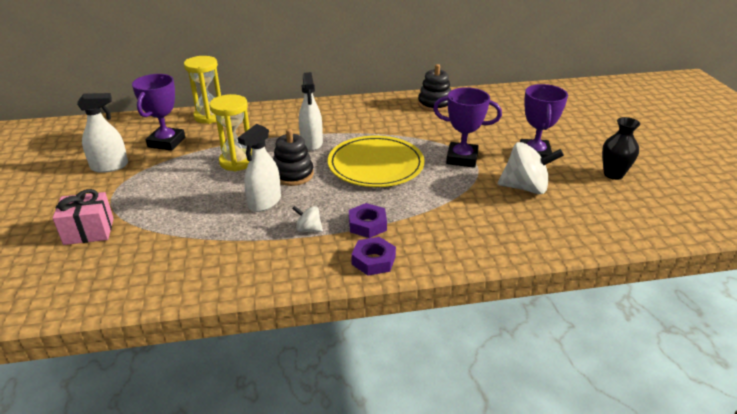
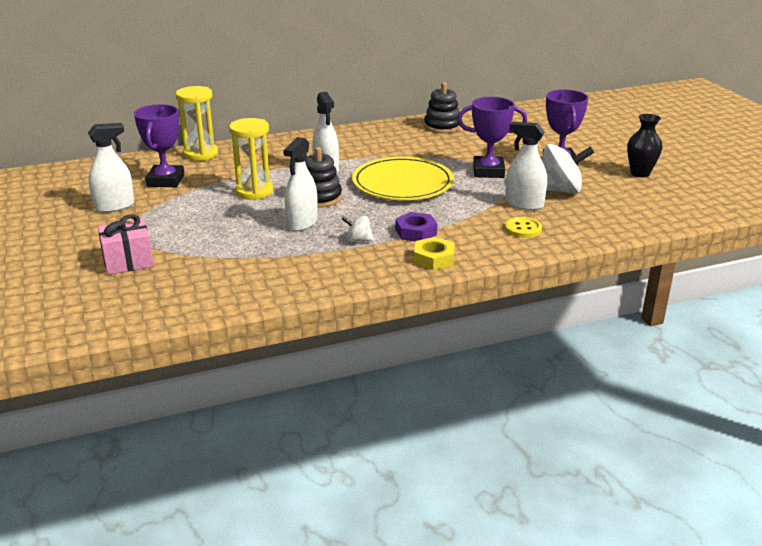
camera: 10 degrees left, 5 degrees down
purple nut [351,237,396,276] -> yellow nut [414,237,455,270]
none -> white spray bottle [505,122,547,210]
none -> yellow button [505,217,542,238]

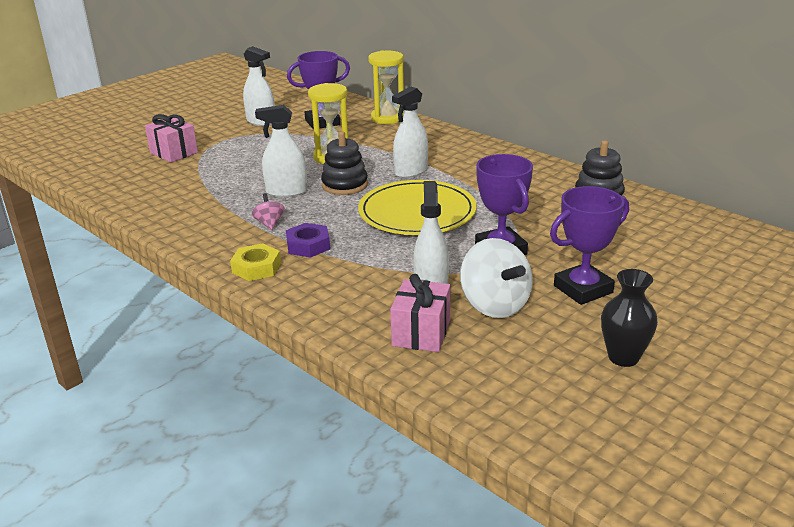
camera: 65 degrees right, 0 degrees up
white spinning top [342,216,374,242] -> pink spinning top [252,193,285,230]
yellow button [505,217,542,238] -> none
none -> pink gift [390,274,450,352]

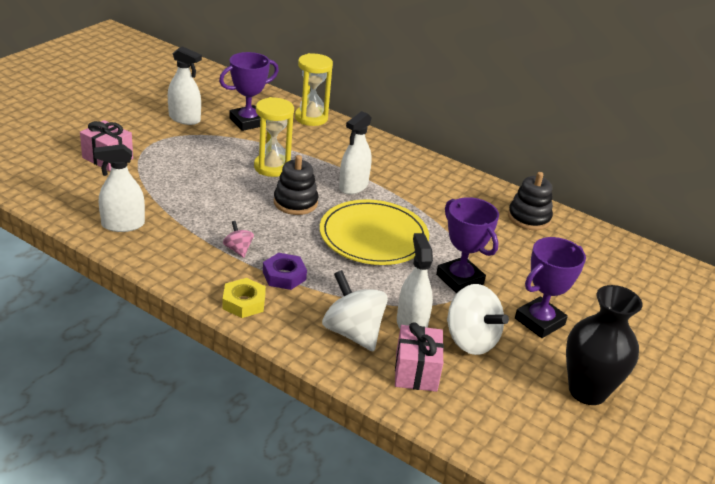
camera: 15 degrees left, 5 degrees up
white spray bottle [255,105,307,197] -> white spray bottle moved to [94,144,145,232]
black vase [601,269,658,367] -> black vase [566,285,643,405], size x1.53
none -> white spinning top [322,270,388,352]

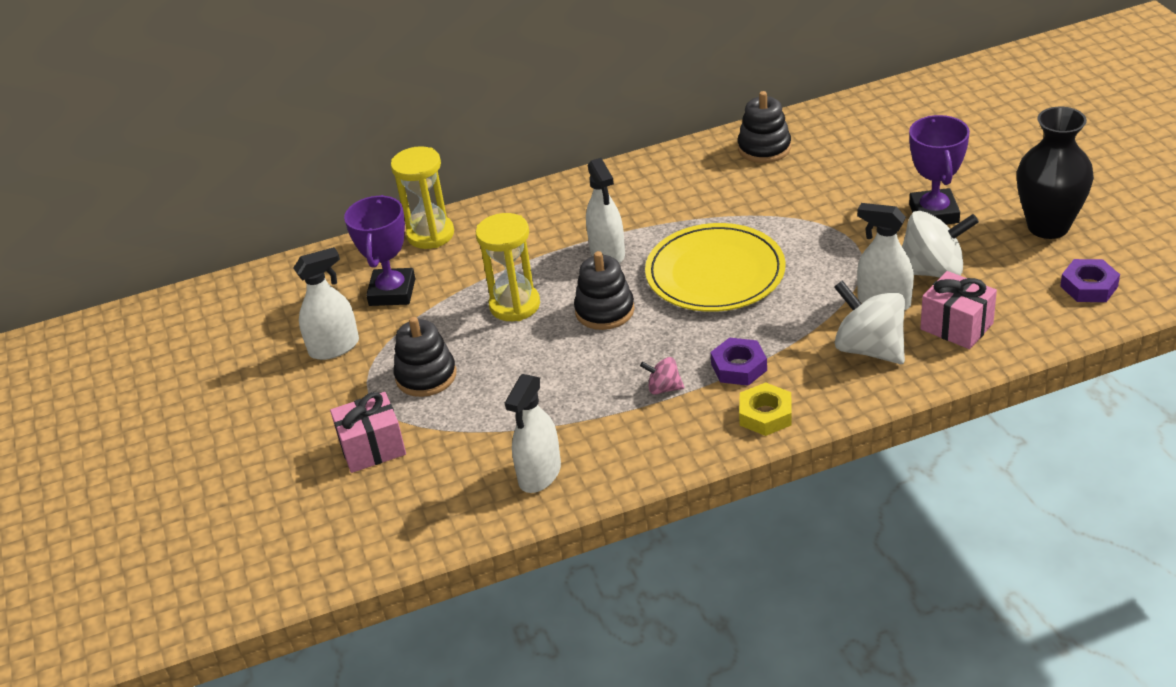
camera: 45 degrees left, 5 degrees up
white spinning top [322,270,388,352] -> white spinning top turned 45 degrees clockwise [834,280,905,364]
purple trophy [436,197,499,294] -> none
none -> black stacking toy [393,317,456,397]
none -> purple nut [1060,259,1120,302]

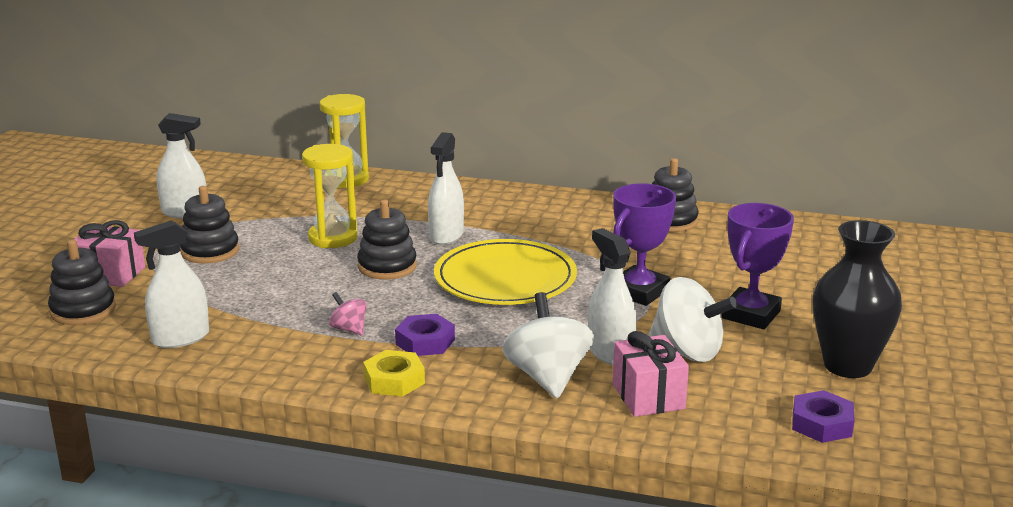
camera: 30 degrees right, 15 degrees down
purple trophy [344,195,415,306] -> purple trophy moved to [613,183,676,306]
none -> black stacking toy [48,239,116,325]

